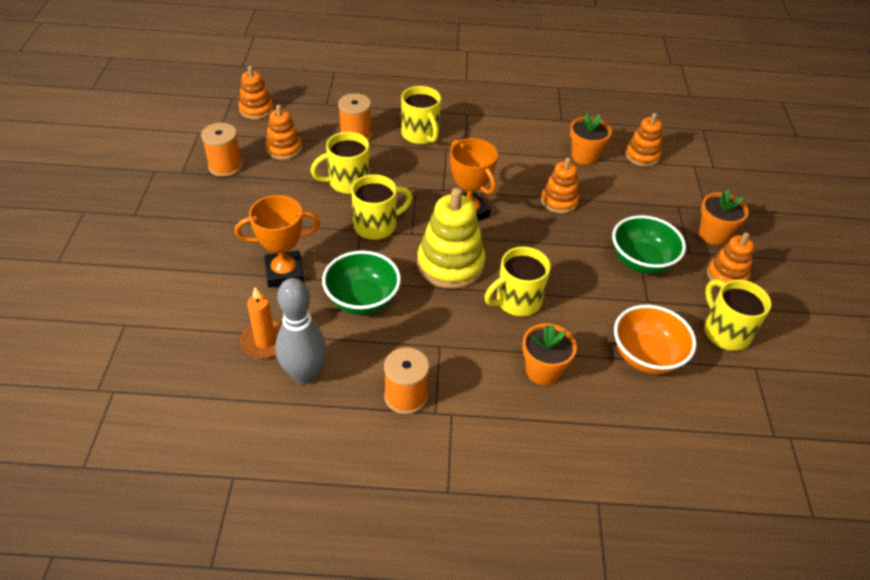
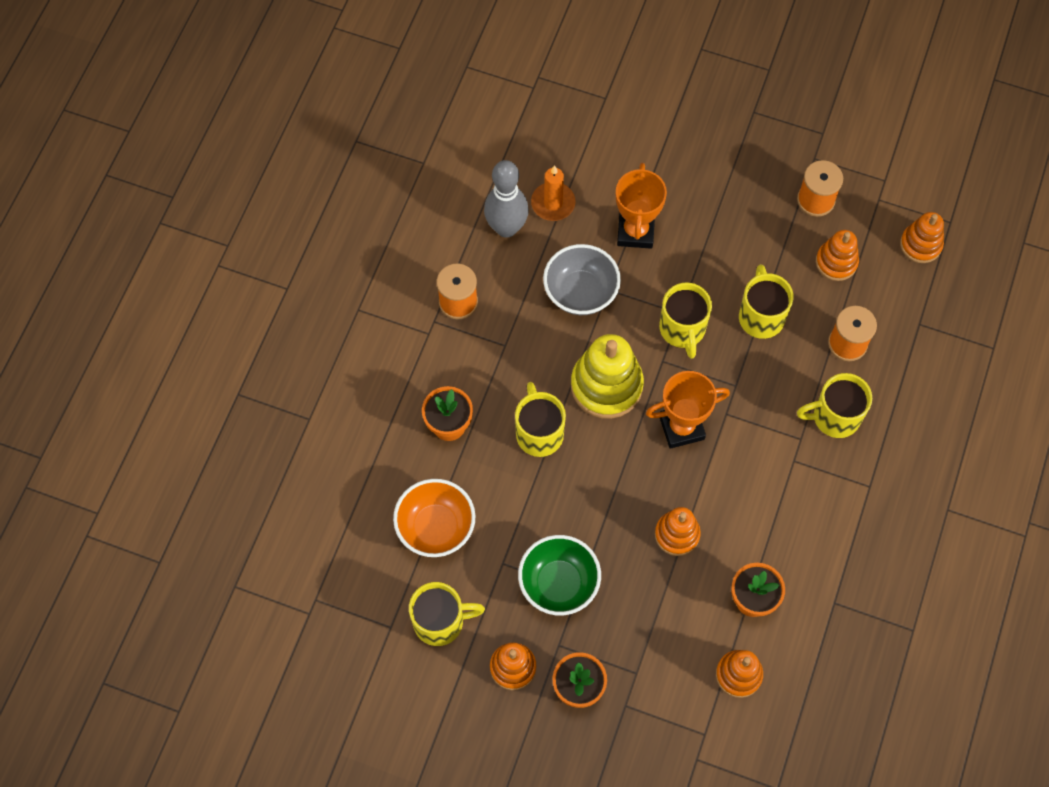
camera: 110 degrees right, 20 degrees up
green bowl [322,251,401,315] -> grey bowl [543,244,621,315]

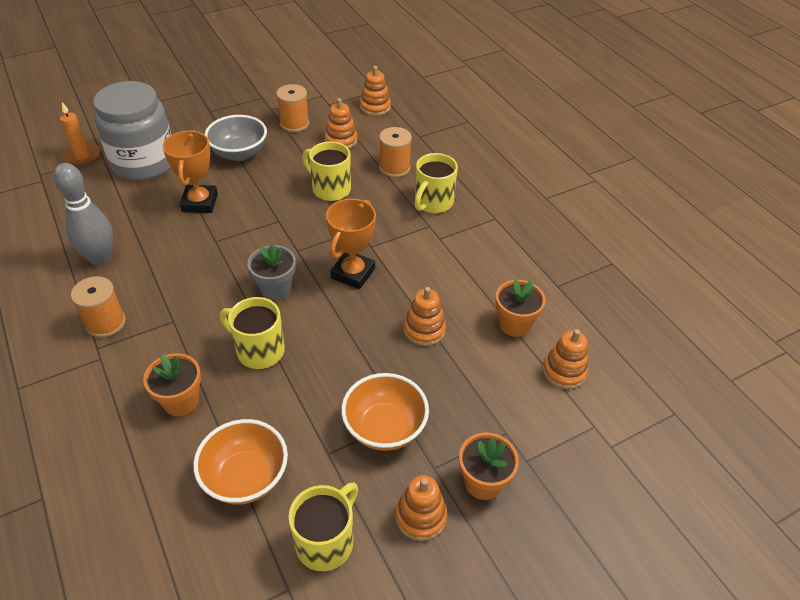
camera: 50 degrees left, 20 degrees down
green bowl [518,535,601,615] -> orange bowl [341,373,429,451]
orange candle [531,165,576,221] -> orange candle moved to [60,102,100,166]
grey bowl [543,244,621,315] -> grey bowl moved to [205,115,267,161]
yellow stacking toy [571,334,644,419] -> grey flower pot [247,244,296,301]
orange trophy [616,163,667,249] -> orange trophy turned 45 degrees clockwise [163,130,218,213]
yellow mug [659,283,712,359] -> none
none -> grey jar [93,81,171,181]

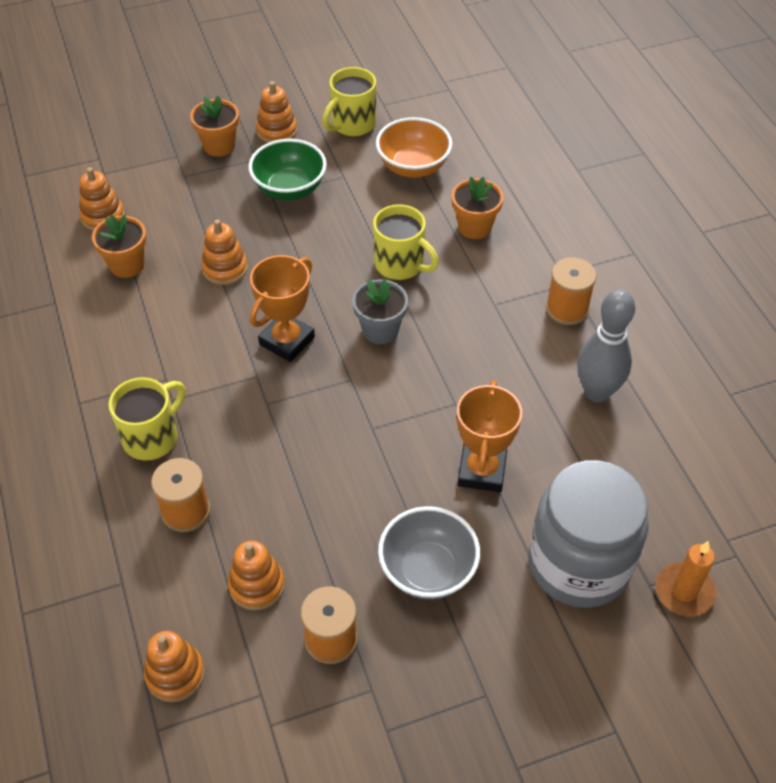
camera: 170 degrees left, 5 degrees up
yellow mug [302,141,351,201] -> none
orange bowl [341,373,429,451] -> green bowl [248,139,327,200]

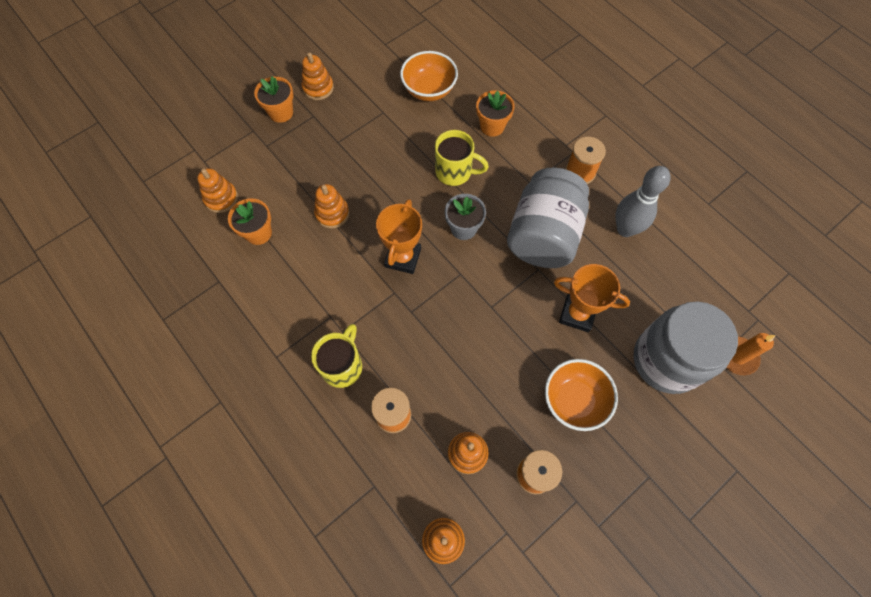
camera: 20 degrees left, 15 degrees up
green bowl [248,139,327,200] -> none
yellow mug [322,67,376,136] -> none
grey bowl [378,506,480,600] -> orange bowl [545,359,618,431]
orange trophy [457,380,522,492] -> orange trophy turned 60 degrees counterclockwise [554,264,630,333]
none -> grey jar [507,168,589,268]

